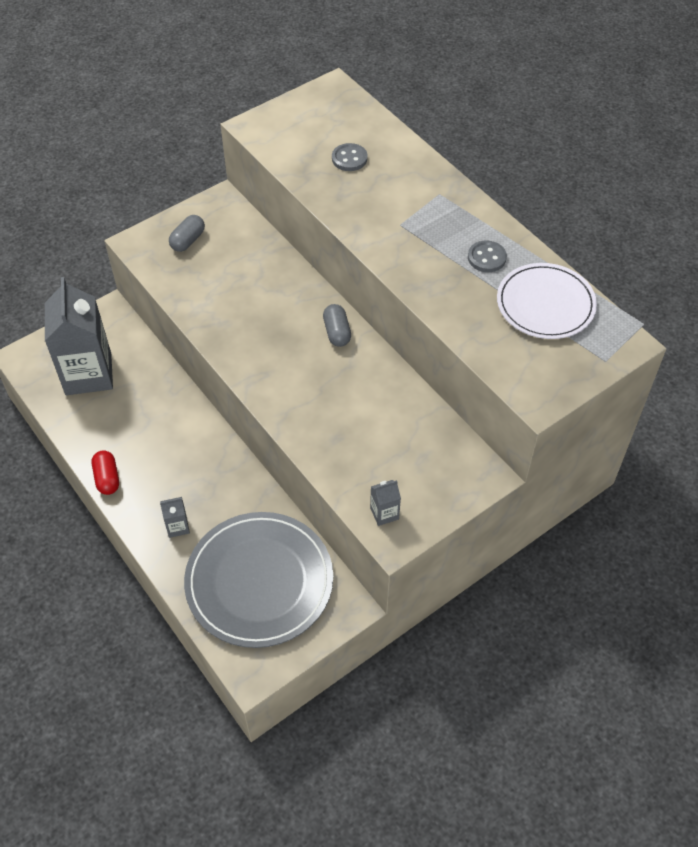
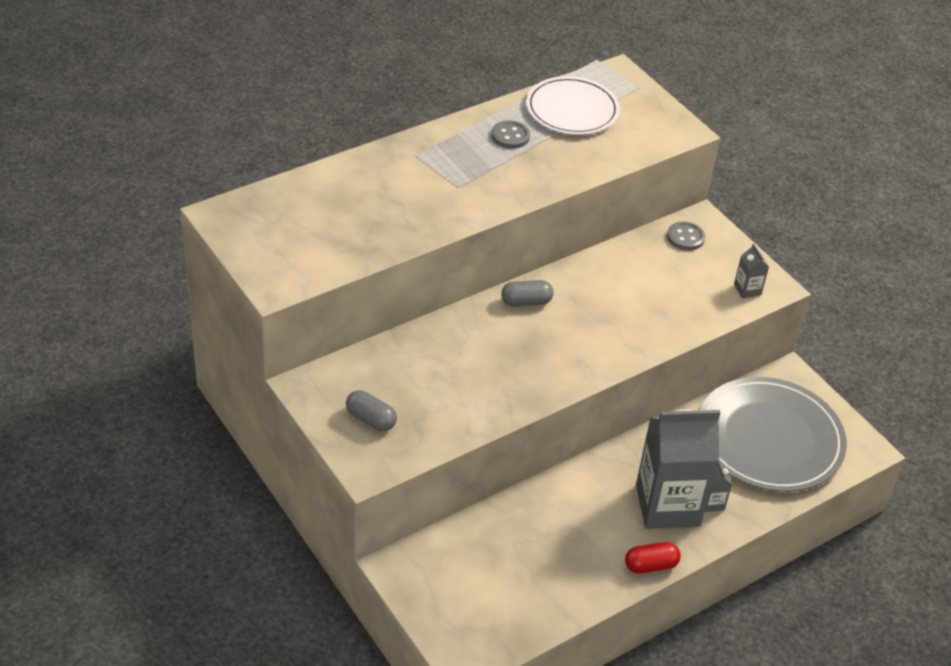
camera: 90 degrees left, 10 degrees down
grey carton [45,277,113,395] -> grey carton moved to [636,409,720,529]
grey button [332,143,368,171] -> grey button moved to [667,221,705,251]

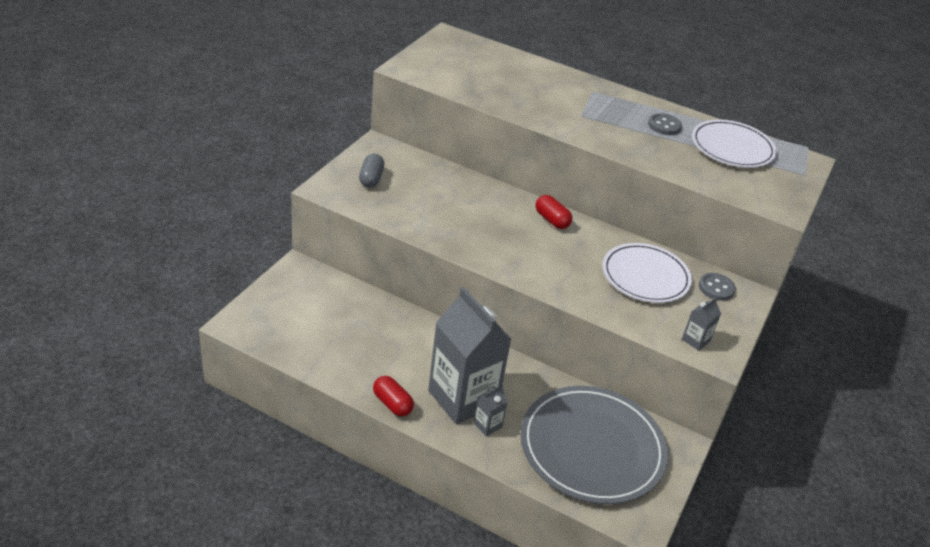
camera: 60 degrees right, 5 degrees down
grey capsule [501,280,554,307] -> red capsule [535,195,572,229]
none -> white plate [603,243,692,303]

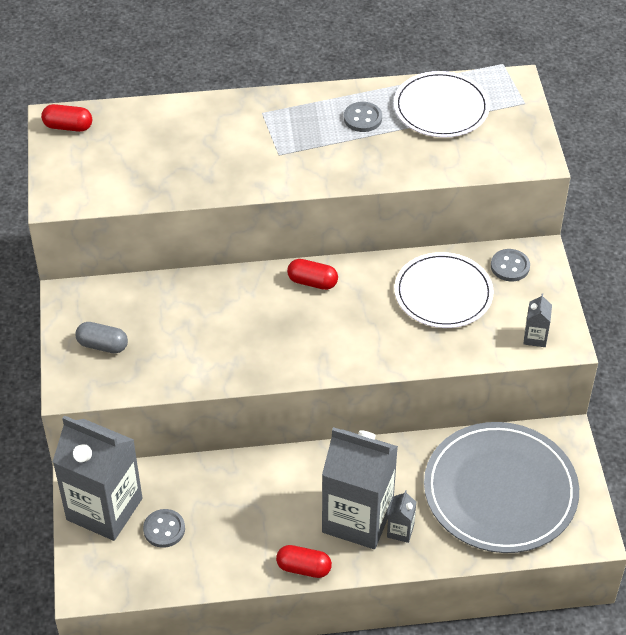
camera: 30 degrees left, 10 degrees up
grey capsule [359,154,384,188] -> grey capsule turned 45 degrees counterclockwise [75,322,128,353]
none -> red capsule [41,104,92,132]
none -> grey carton [53,415,142,541]
none -> grey button [143,509,185,548]

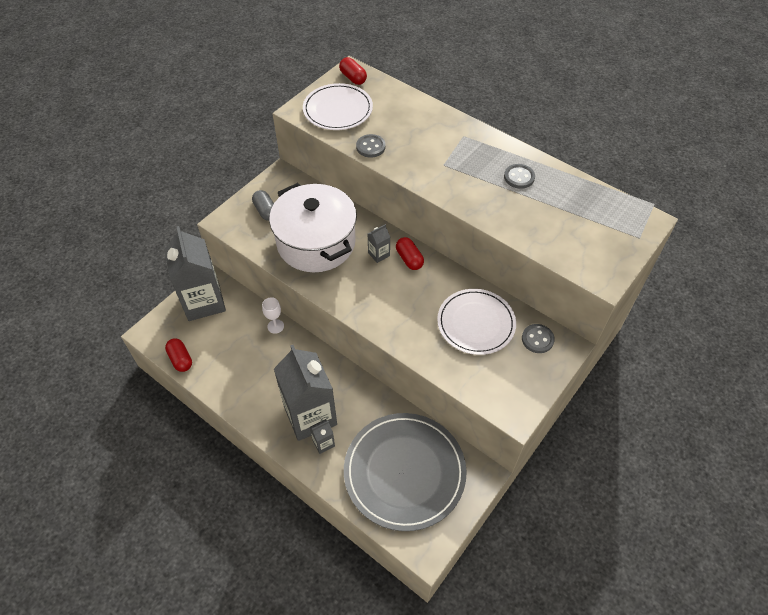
camera: 45 degrees right, 5 degrees up
grey button [143,509,185,548] -> grey button moved to [356,134,386,158]
red capsule [276,545,332,578] -> red capsule moved to [165,338,192,372]
white plate [394,71,490,138] -> white plate moved to [303,83,373,130]
grey carton [523,293,552,347] -> grey carton moved to [368,224,390,263]
none -> white goblet [262,297,284,334]
none -> white pot [269,183,357,272]

